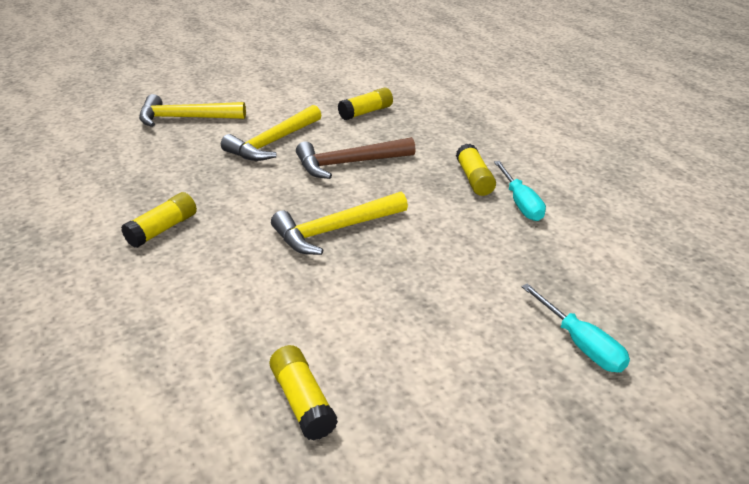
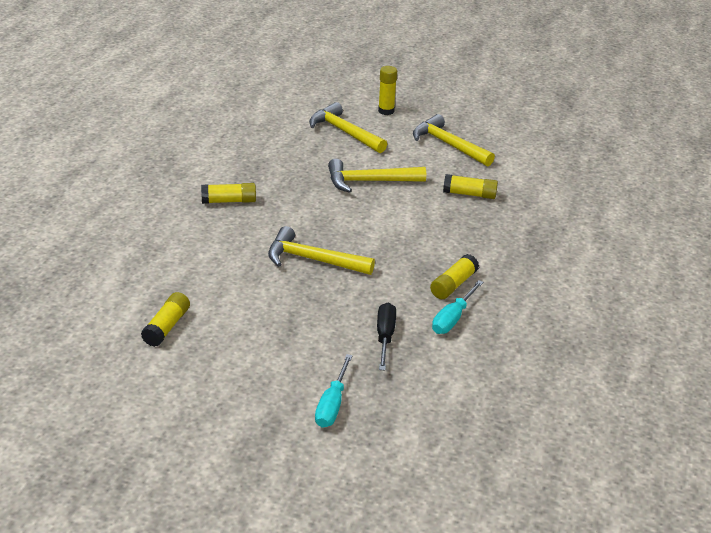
camera: 45 degrees right, 0 degrees up
brown hammer [296,137,416,179] -> none
none -> black screwdriver [377,303,396,370]
none -> yellow glue stick [378,66,397,115]
none -> yellow hammer [413,114,495,166]

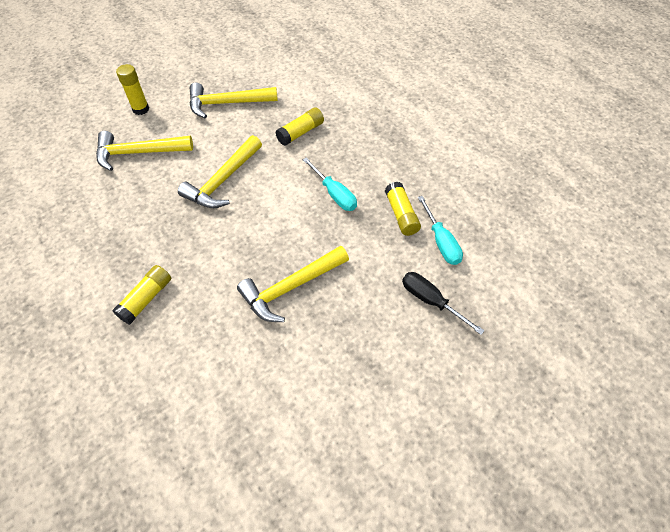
camera: 50 degrees left, 20 degrees up
yellow glue stick [141,292,190,347] -> none
turquoise screwdriver [315,354,353,428] -> turquoise screwdriver moved to [303,157,357,211]

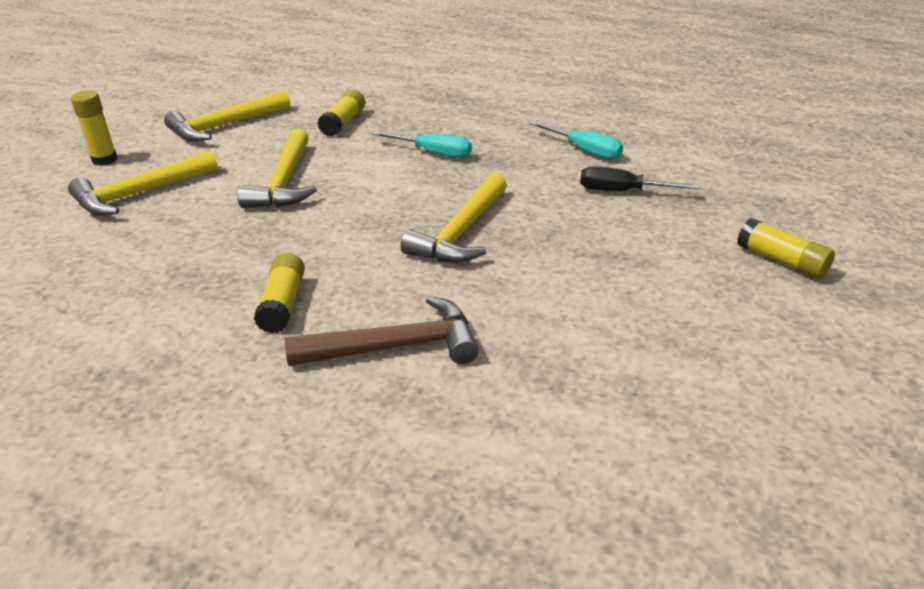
camera: 30 degrees left, 20 degrees down
yellow glue stick [385,182,421,236] -> yellow glue stick moved to [737,218,835,279]
none -> brown hammer [285,296,479,366]

